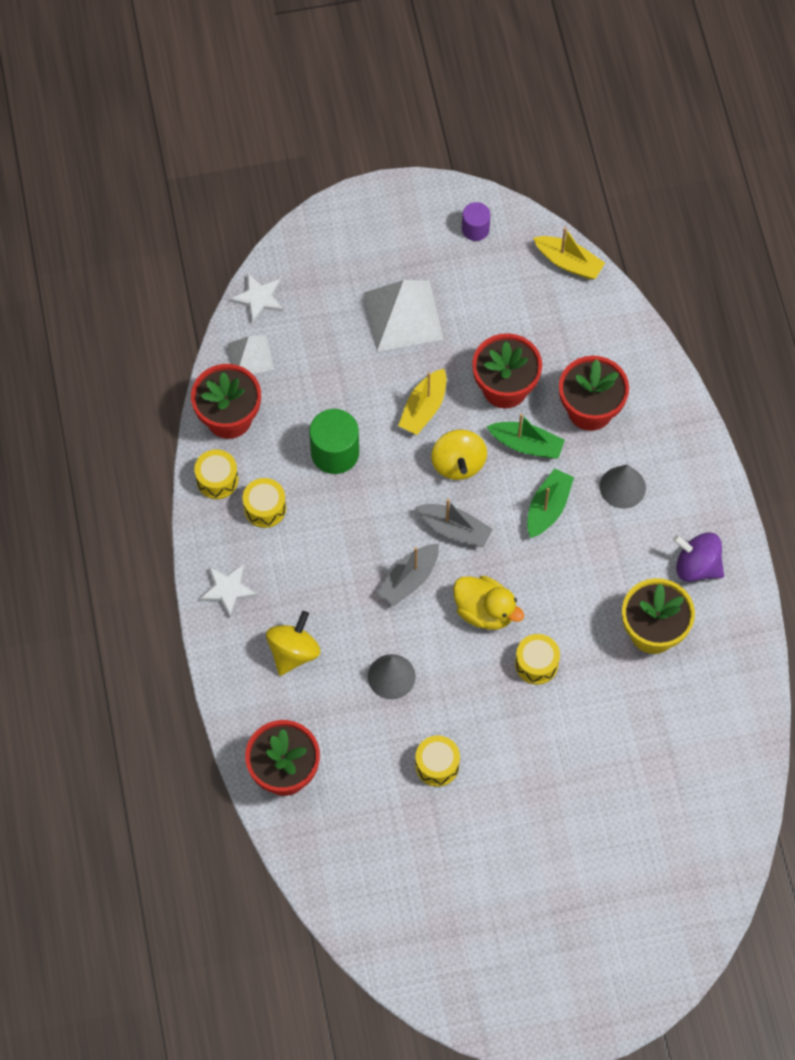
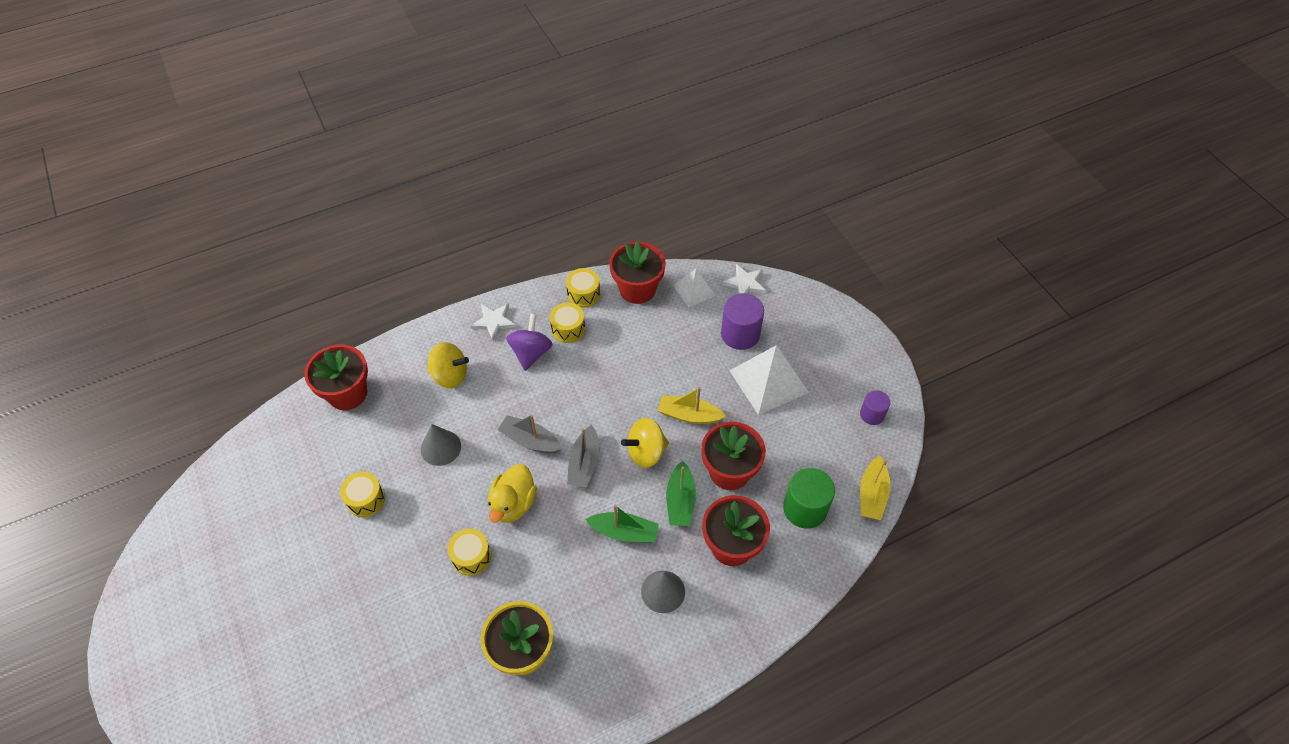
camera: 75 degrees right, 10 degrees down
green cylinder [309,409,359,474] -> green cylinder moved to [783,468,835,529]
purple spinning top [673,532,724,582] -> purple spinning top moved to [506,314,553,371]
none -> purple cylinder [721,293,764,350]

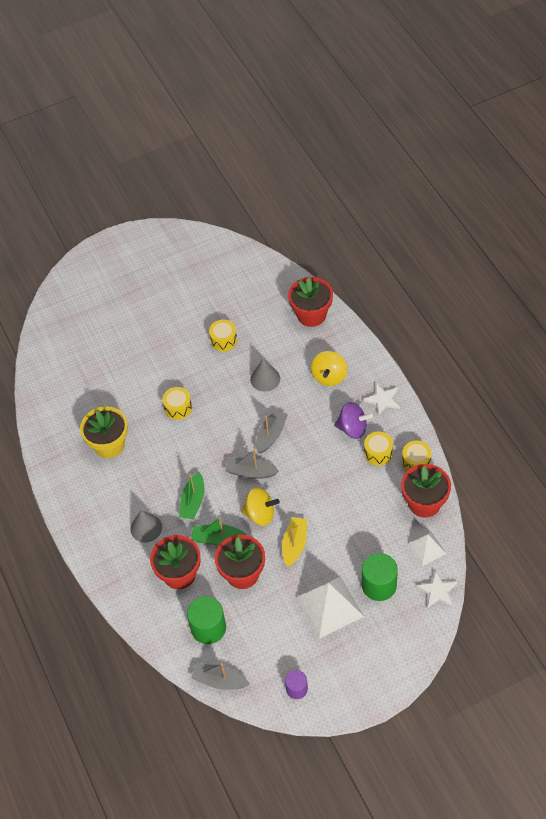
camera: 95 degrees right, 0 degrees up
yellow duck [488,464,537,523] -> none
yellow spinning top [621,418,669,468] -> yellow spinning top turned 120 degrees clockwise [241,487,280,526]
purple cylinder [721,293,764,350] -> green cylinder [362,553,398,601]
yellow boat [860,456,890,520] -> grey boat [191,663,250,690]

